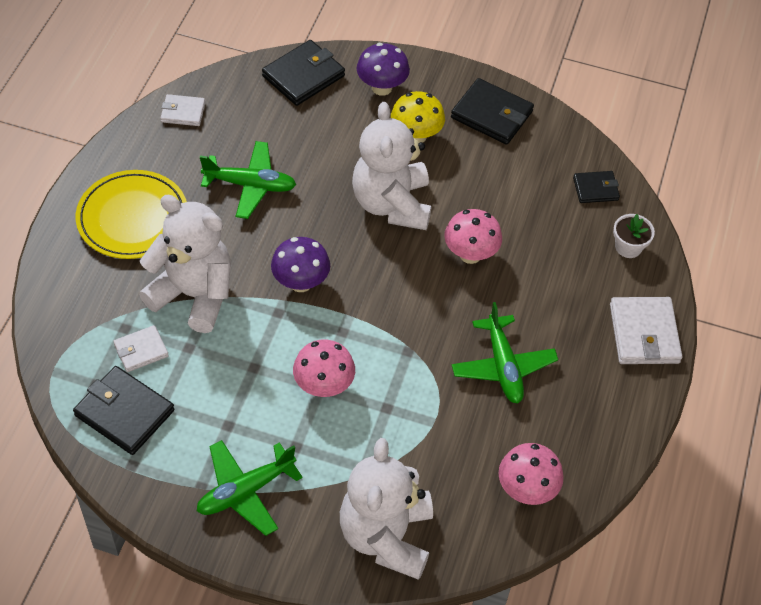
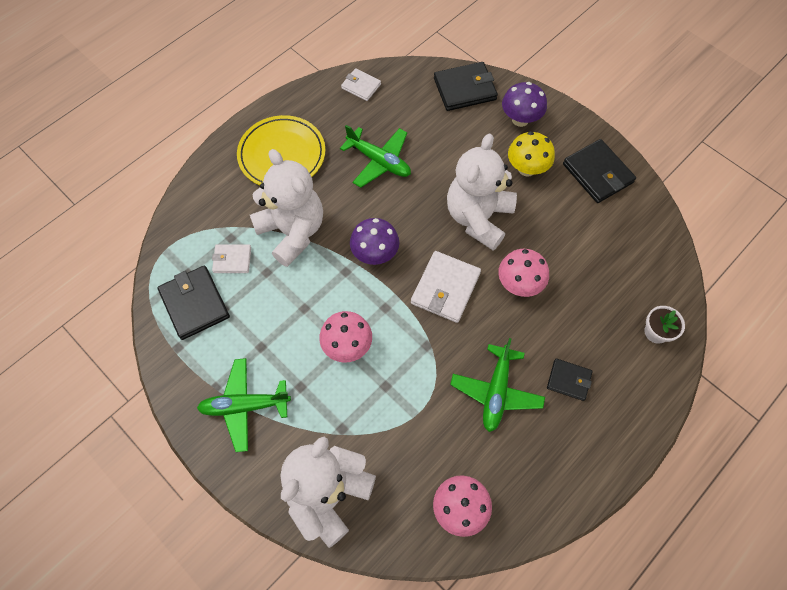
camera: 30 degrees right, 10 degrees up
black wallet [573,171,620,203] -> black wallet moved to [547,359,593,401]
white wallet [610,297,682,364] -> white wallet moved to [411,251,481,323]

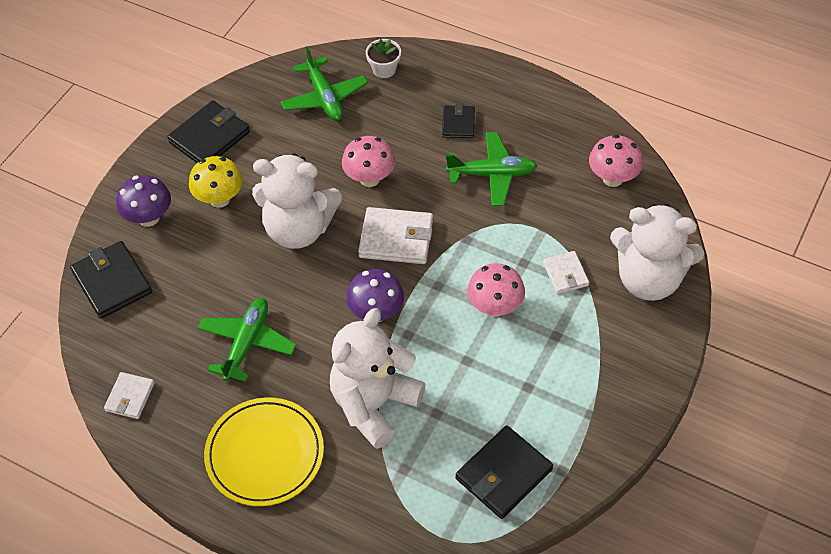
camera: 105 degrees left, 10 degrees down
green plane [197,358,291,452] -> green plane moved to [281,46,368,121]
white wallet [212,244,251,273] -> white wallet moved to [543,251,589,294]

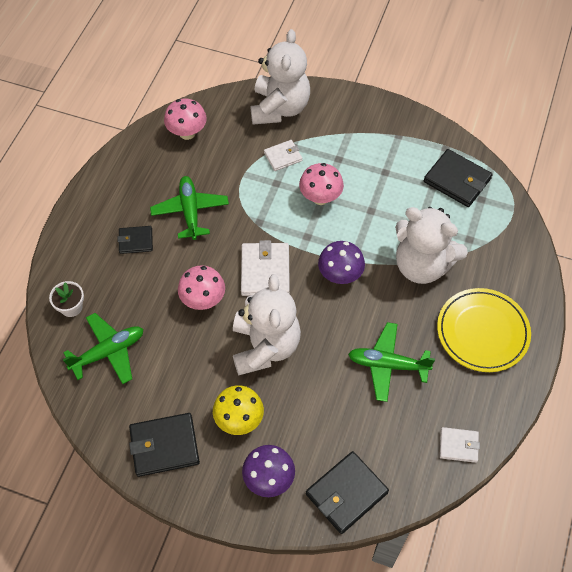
camera: 100 degrees left, 5 degrees up
black wallet [167,100,250,163] -> black wallet turned 45 degrees counterclockwise [129,413,200,477]

